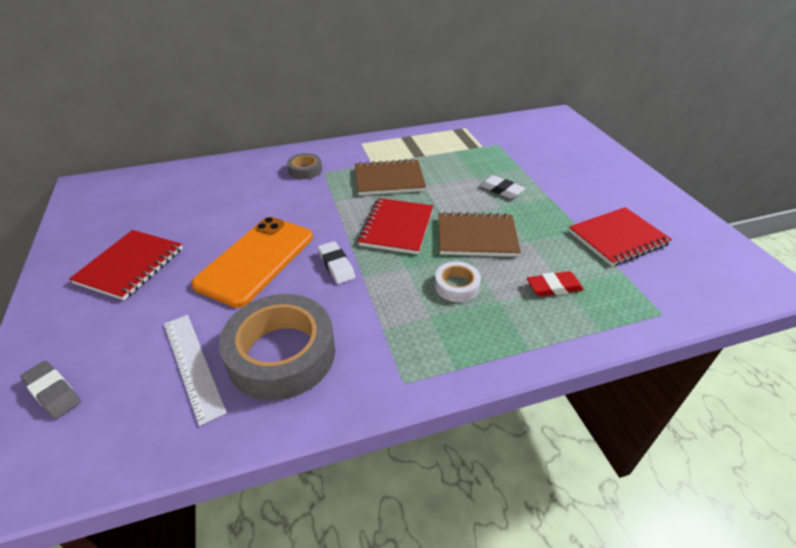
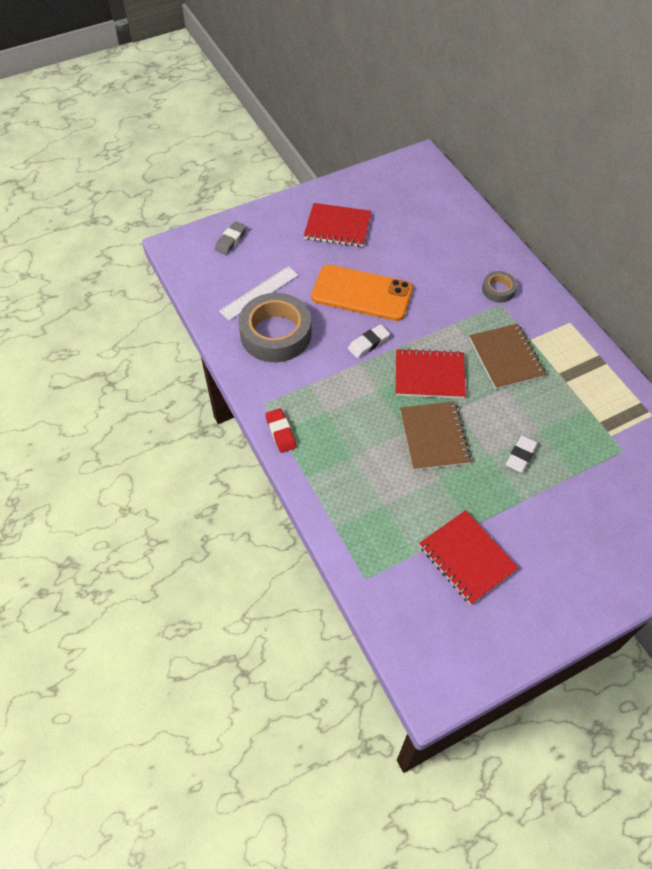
camera: 80 degrees right, 15 degrees up
white tape [435,261,481,302] -> none
red eraser [527,271,584,297] -> red eraser moved to [265,408,296,453]

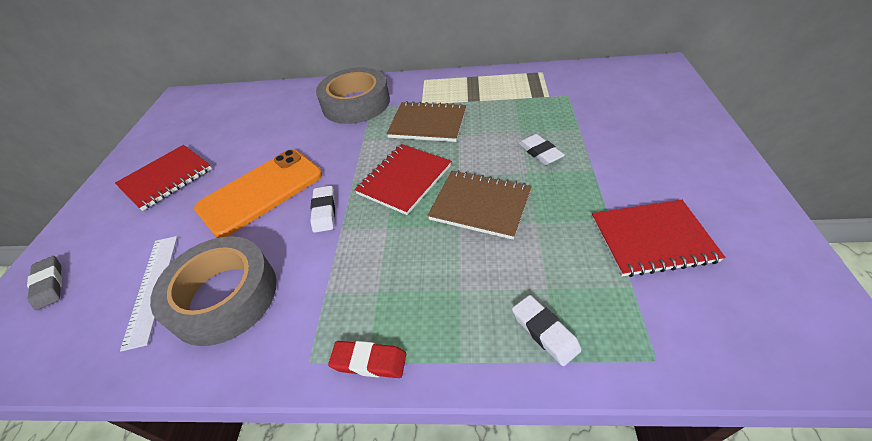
camera: 55 degrees left, 10 degrees down
grey tape [482,271,517,303] -> grey tape [316,67,390,124], size x2.07
none -> white eraser [512,295,581,366]

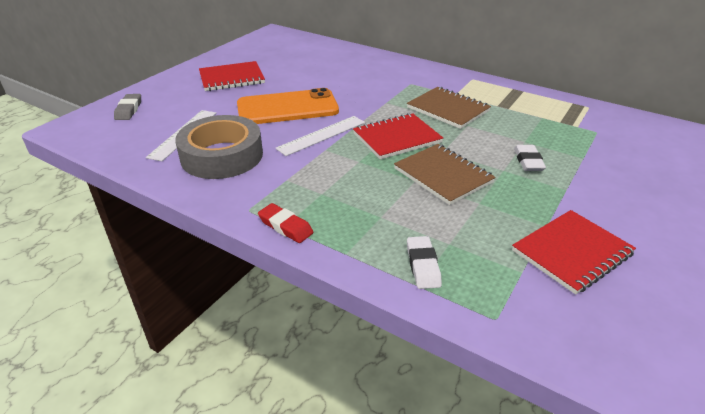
camera: 25 degrees right, 10 degrees down
white eraser [310,186,335,233] -> white ruler [276,116,365,156]
grey tape [316,67,390,124] -> none
red notebook [592,200,725,277] -> red notebook turned 60 degrees counterclockwise [512,210,636,294]

